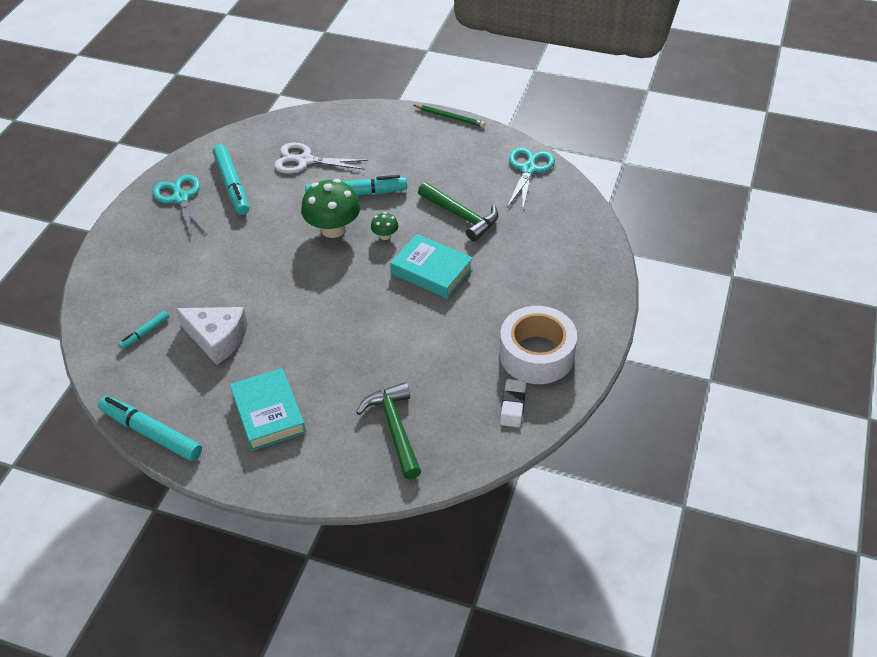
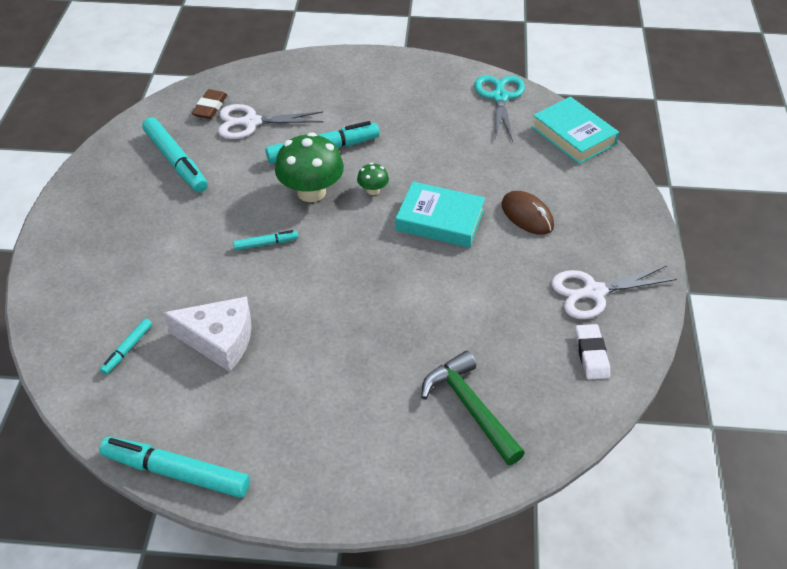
camera: 15 degrees left, 0 degrees up
turquoise scissors [153,175,208,238] -> none
turquoise book [230,368,306,451] -> turquoise book moved to [532,97,619,164]
green pencil [414,105,485,127] -> none
green hammer [418,182,498,241] -> none
white tape [500,306,577,384] -> white scissors [552,265,677,319]
none -> brown eraser [192,89,227,119]
none -> turquoise marker [233,230,298,250]
none -> brown mouse [501,191,554,235]

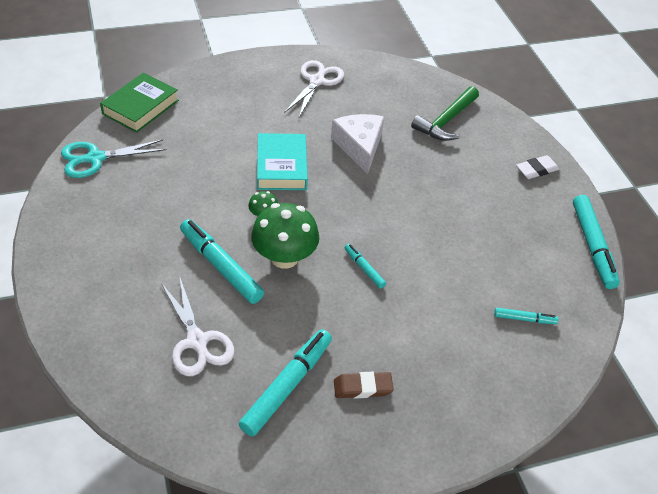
camera: 115 degrees left, 0 degrees up
white cheese [163,297,252,372] -> white cheese moved to [331,114,384,174]
brown eraser [192,89,227,119] -> brown eraser moved to [334,372,394,399]
brown mouse [501,191,554,235] -> none
turquoise book [532,97,619,164] -> green book [100,72,179,133]
white scissors [552,265,677,319] -> white scissors turned 120 degrees counterclockwise [284,60,344,117]
white eraser [575,324,610,380] -> white eraser moved to [516,155,559,179]

